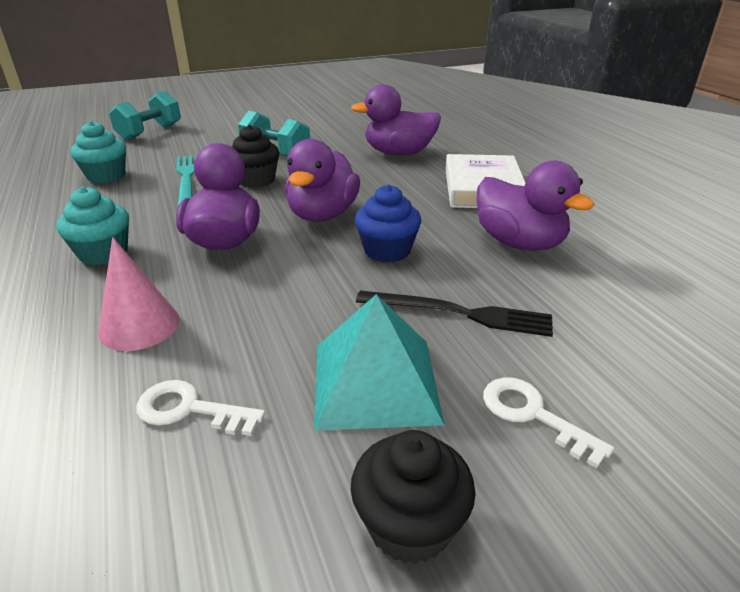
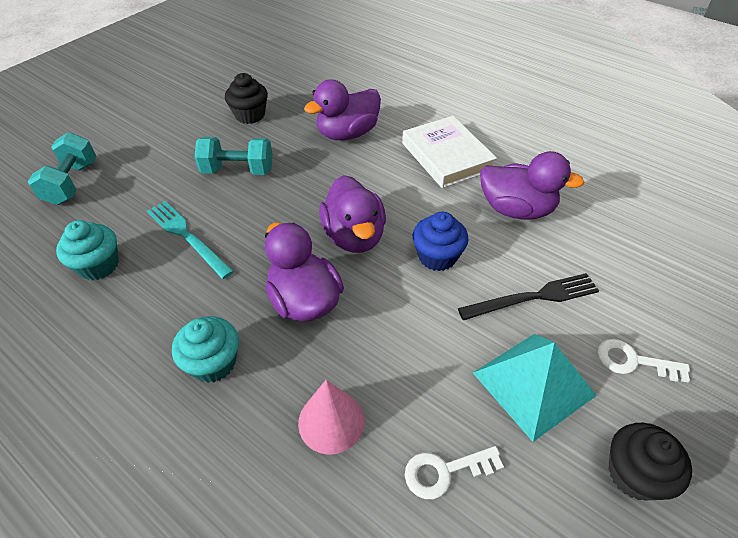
camera: 30 degrees left, 15 degrees up
black cupcake [231,125,280,188] -> black cupcake moved to [225,73,268,124]

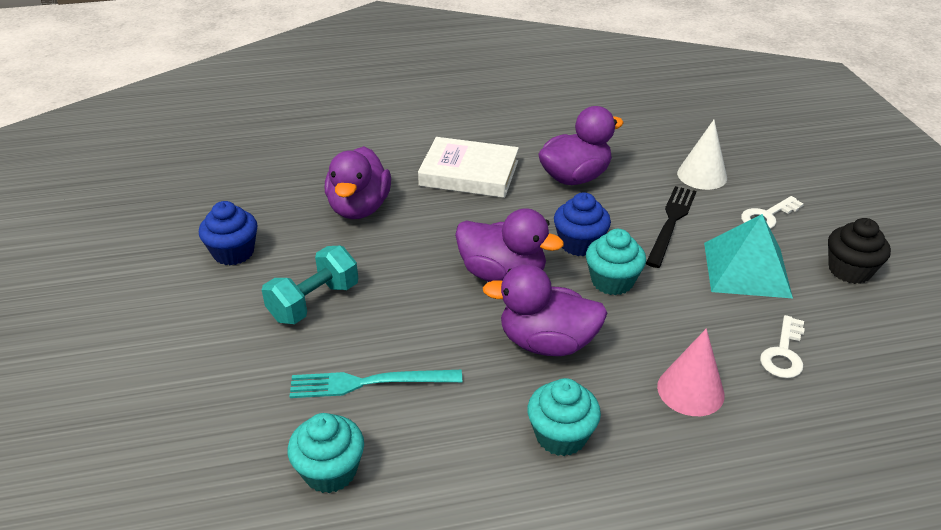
camera: 50 degrees left, 10 degrees down
turquoise dumbbell [28,132,96,205] -> none
black cupcake [225,73,268,124] -> blue cupcake [199,201,258,265]
none -> turquoise cupcake [586,229,646,295]
none -> white cone [677,120,727,190]

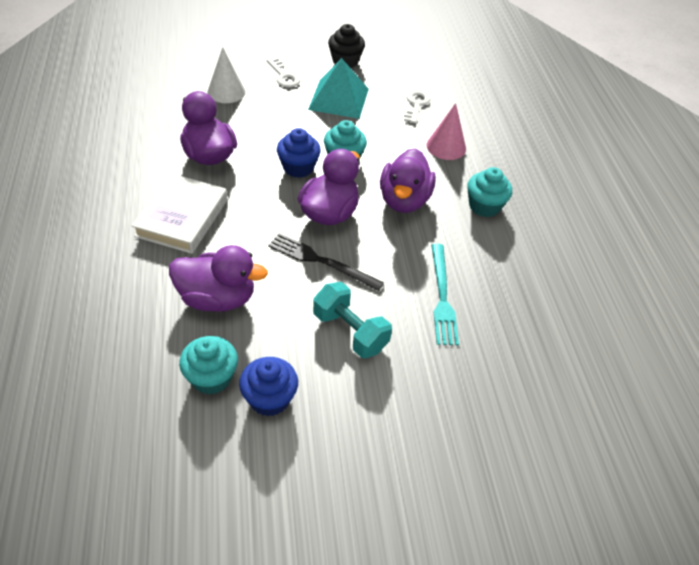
camera: 90 degrees left, 10 degrees up
turquoise cupcake [288,413,364,493] -> turquoise cupcake moved to [179,336,238,395]
black fork [646,186,696,268] -> black fork moved to [268,233,384,291]
white key [760,315,805,378] -> white key turned 105 degrees counterclockwise [404,90,430,123]

